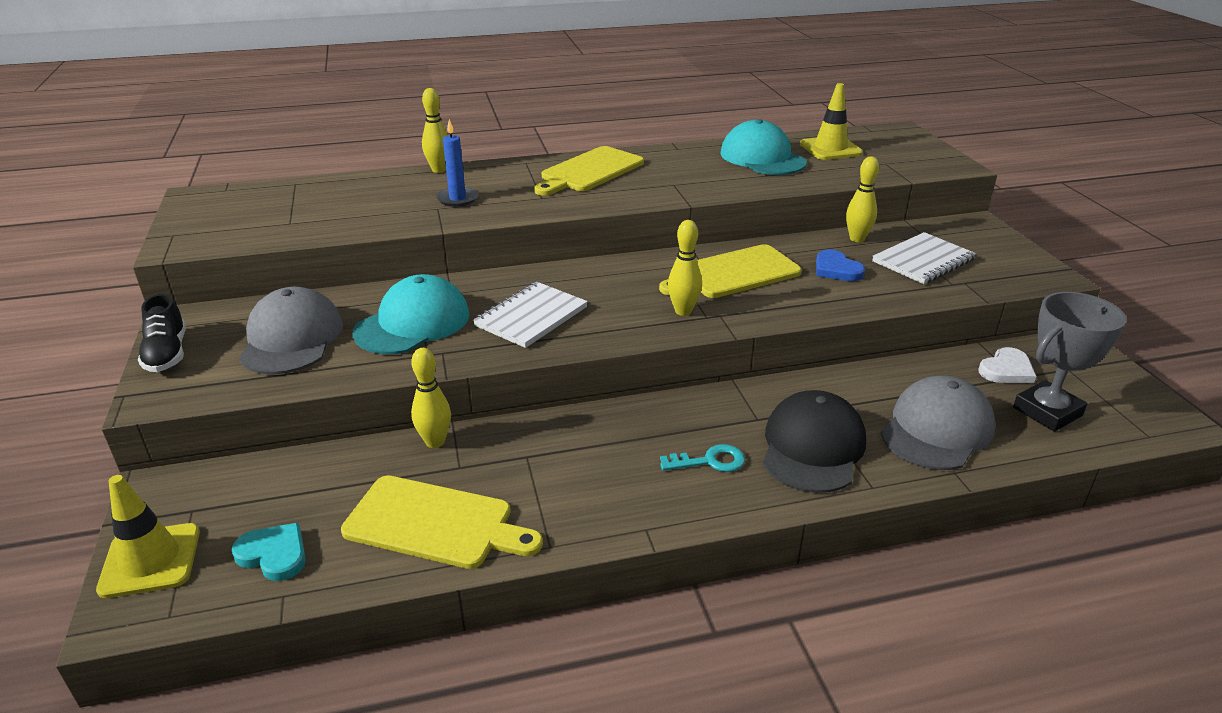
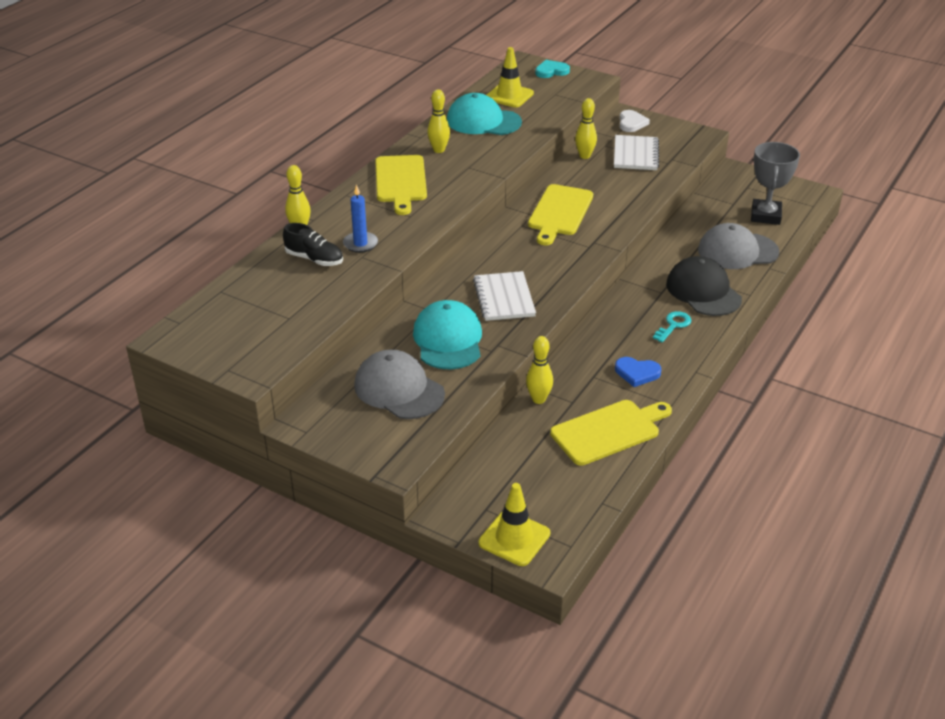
camera: 45 degrees left, 5 degrees up
black shoe [138,294,186,372] -> black shoe moved to [283,223,343,266]
turquoise heart [231,523,306,581] -> turquoise heart moved to [535,60,570,78]
yellow bowling pin [668,220,702,316] -> yellow bowling pin moved to [427,89,450,153]
blue heart [816,249,865,281] -> blue heart moved to [615,357,661,387]
grey cap [880,376,996,470] -> grey cap turned 90 degrees counterclockwise [698,223,779,269]
white heart [978,347,1036,383] -> white heart moved to [619,110,650,132]

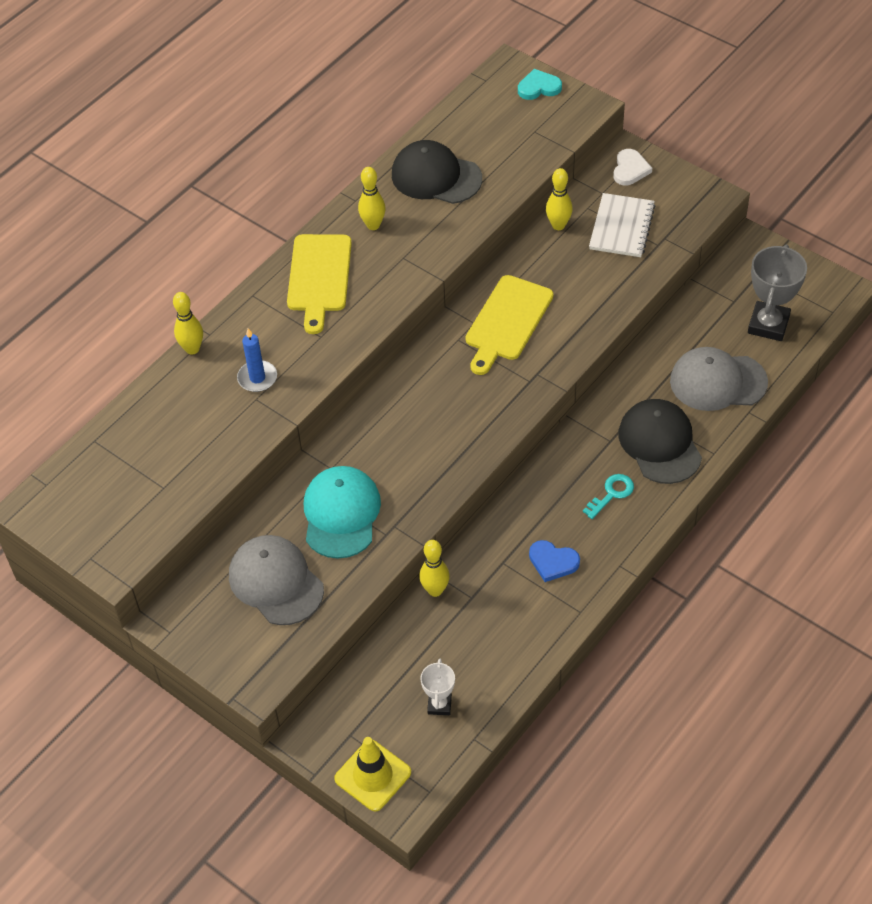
camera: 10 degrees right, 15 degrees up
black shoe [283,223,343,266] -> none
turquoise cap [447,93,522,135] -> black cap [392,140,482,204]
white notebook [473,271,536,321] -> none
yellow traffic cone [487,47,534,107] -> none
yellow cutting board [550,400,672,466] -> none
none -> white trophy [420,658,455,715]

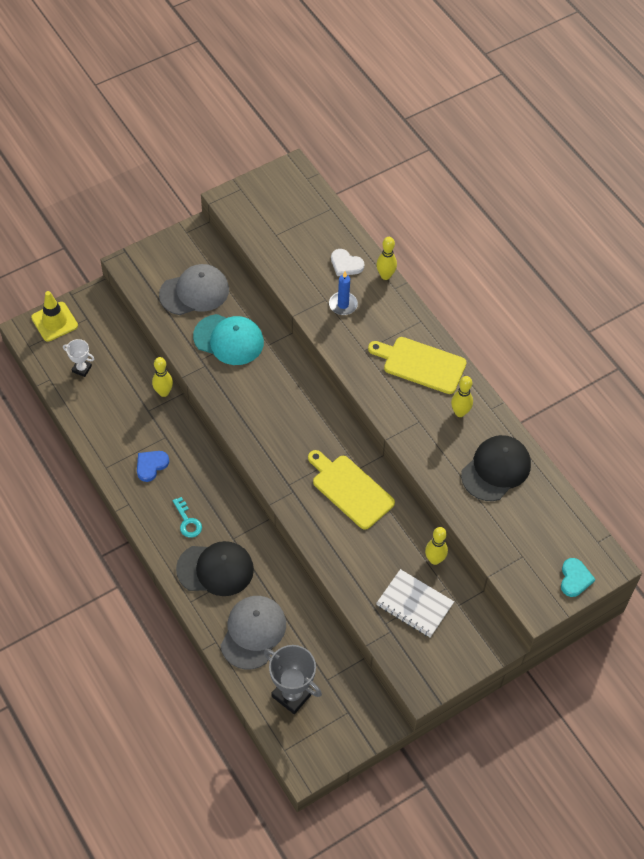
camera: 105 degrees right, 5 degrees up
white heart [613,149,652,185] -> white heart moved to [331,249,364,276]

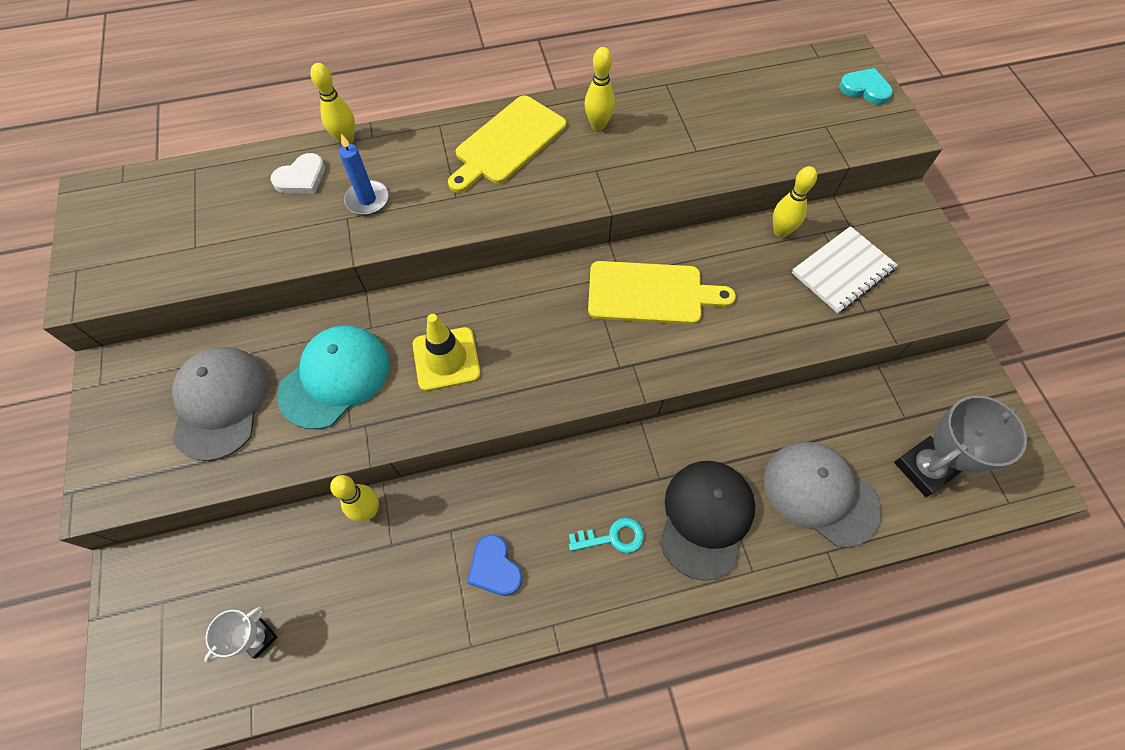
camera: 70 degrees left, 5 degrees up
yellow traffic cone [31,291,78,341] -> yellow traffic cone moved to [413,314,481,391]
yellow cutting board [308,450,395,530] -> yellow cutting board turned 150 degrees counterclockwise [588,261,736,324]
black cap [461,435,531,501] -> none

